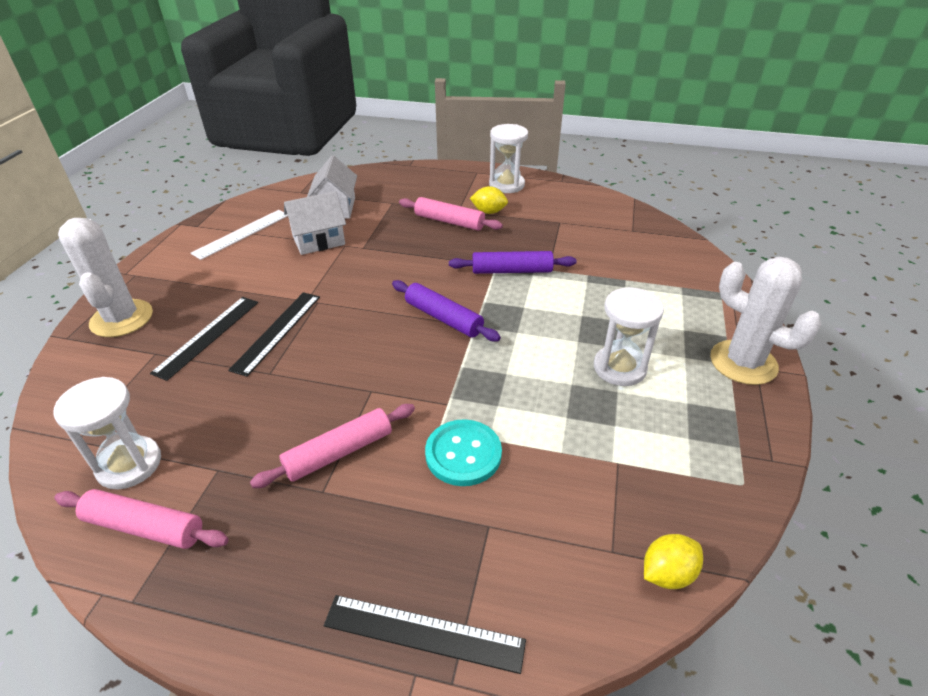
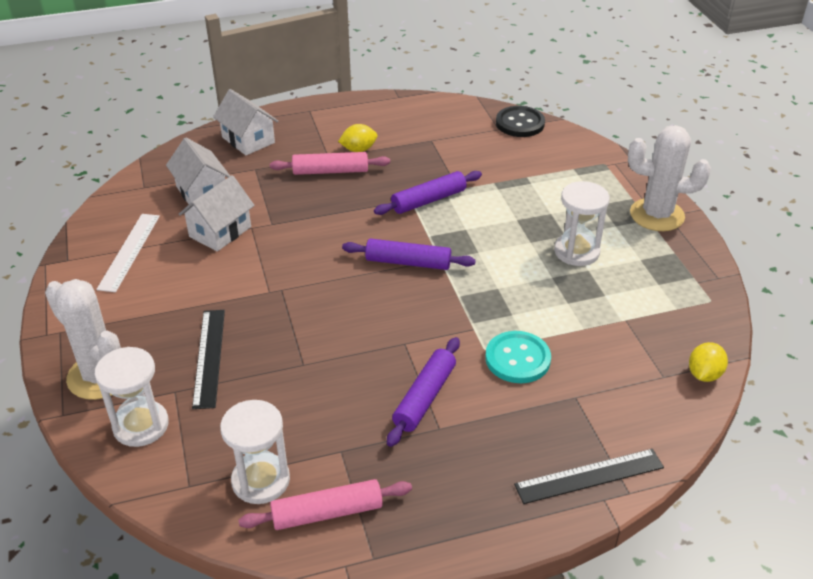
camera: 30 degrees left, 0 degrees up
black ruler [228,292,320,377] -> none
pink rolling pin [250,404,415,488] -> purple rolling pin [387,337,460,447]
white hourglass [489,124,528,193] -> white hourglass moved to [95,347,169,447]
none -> white house [213,89,278,155]
none -> black button [496,106,545,137]

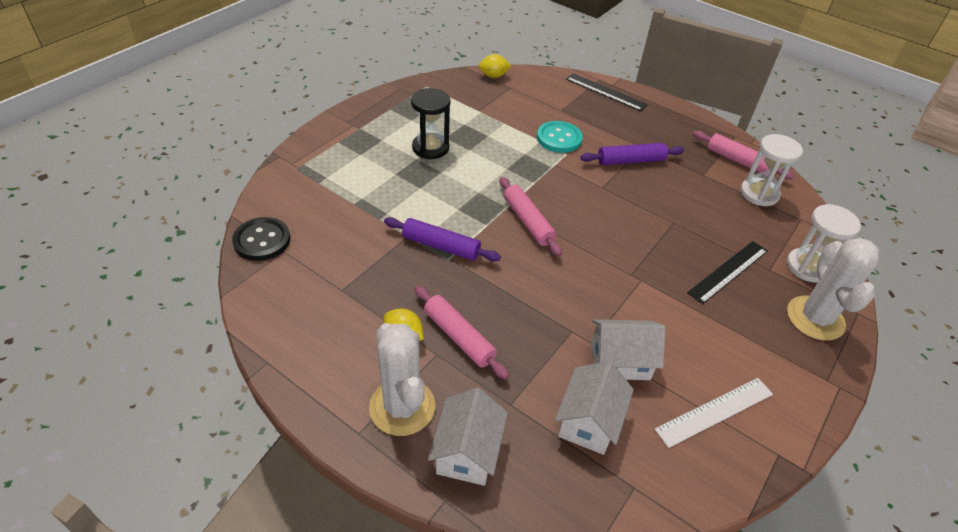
camera: 130 degrees left, 5 degrees up
purple rolling pin [342,239,476,270] -> pink rolling pin [500,177,562,256]
white hourglass [554,181,610,266] -> black hourglass [411,88,451,159]
white cactus [628,125,711,231] -> white cactus moved to [369,323,435,436]

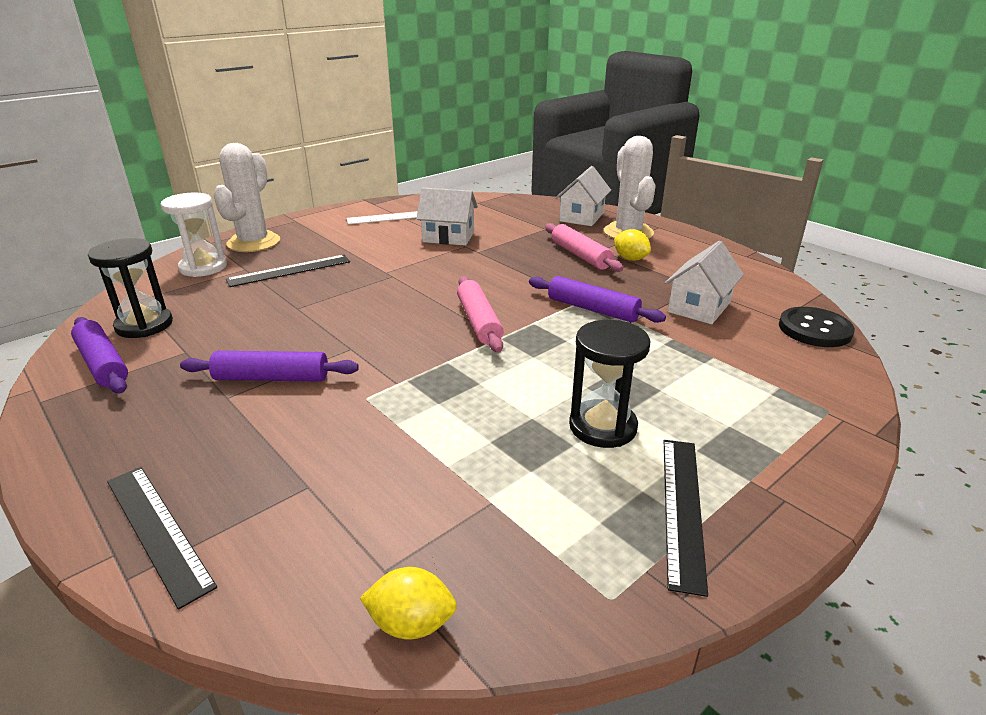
camera: 165 degrees left, 15 degrees down
turquoise button [537,121,583,153] -> none
white house [555,361,634,455] -> white house moved to [665,241,744,324]
pink rolling pin [693,131,794,180] -> purple rolling pin [71,317,128,393]
white hourglass [740,134,803,206] -> black hourglass [88,238,173,338]
none -> black ruler [664,440,708,597]

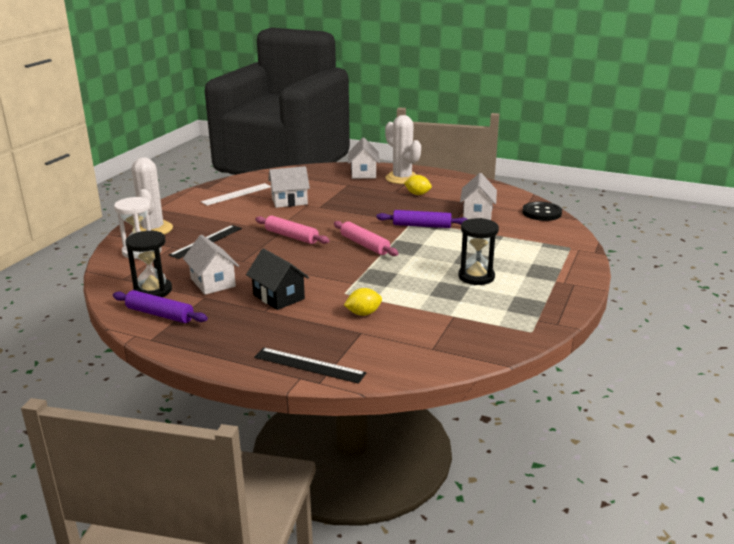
camera: 25 degrees left, 5 degrees down
purple rolling pin [180,351,359,382] -> black house [246,248,309,310]
yellow lemon [360,567,457,640] -> yellow lemon moved to [344,288,382,316]
pink rolling pin [545,223,623,272] -> pink rolling pin moved to [255,216,330,244]
black ruler [664,440,708,597] -> none
none -> white house [183,235,239,295]

